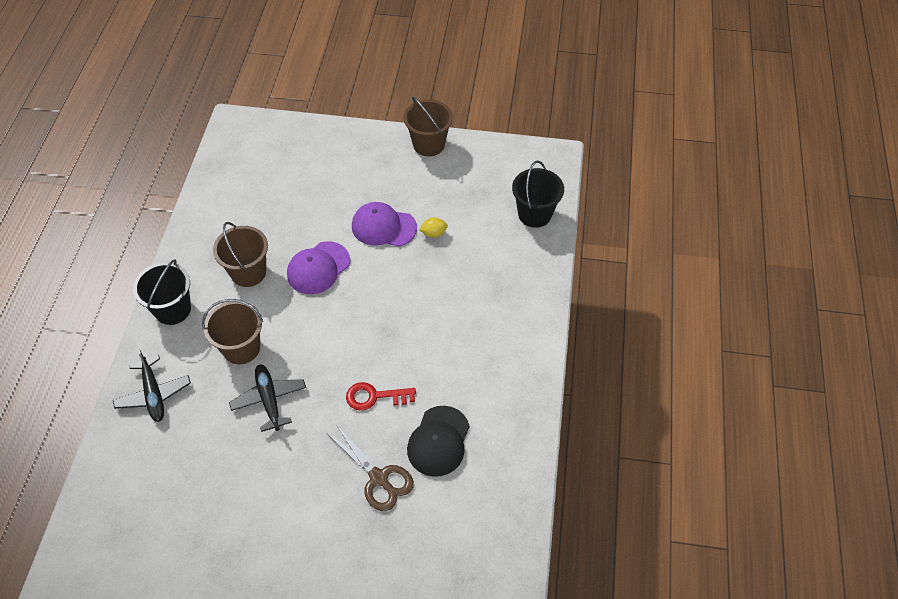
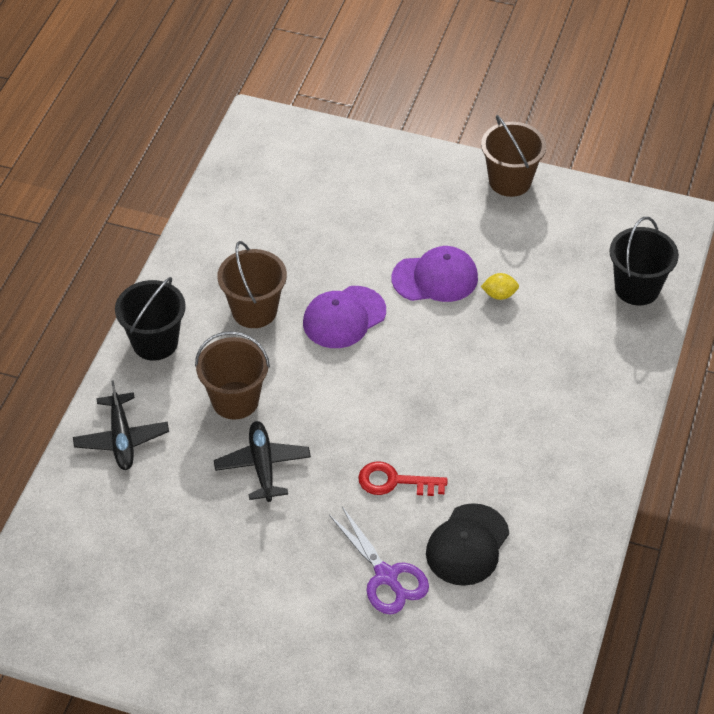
camera: 10 degrees right, 5 degrees down
brown scissors [328,426,414,511] -> purple scissors [329,506,429,615]
purple cap [352,202,417,247] -> purple cap turned 150 degrees clockwise [392,246,478,302]

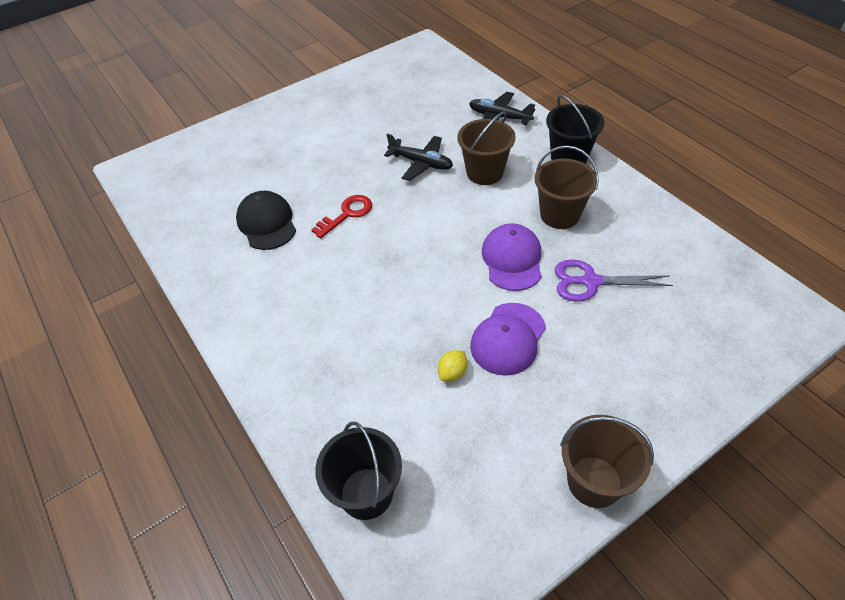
camera: 130 degrees right, 0 degrees up
purple scissors [329,506,429,615] -> purple scissors moved to [554,259,673,302]

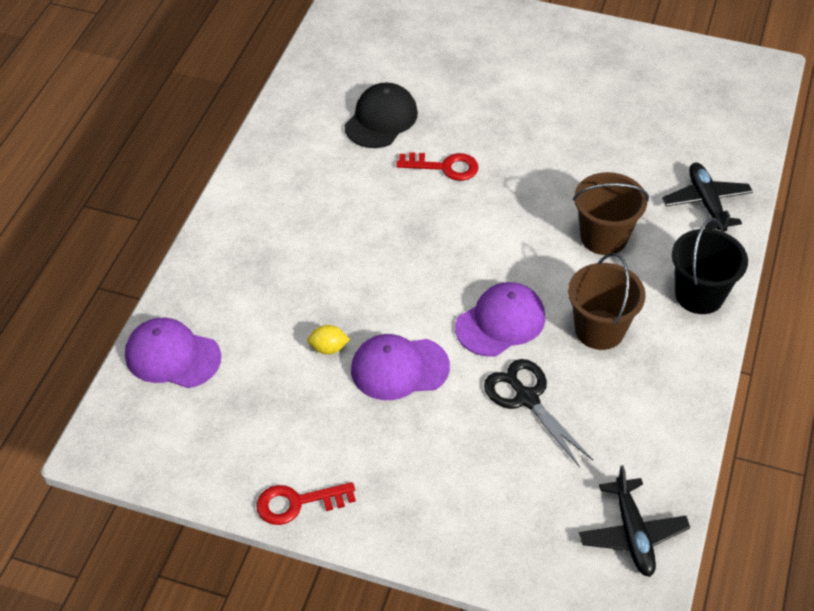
camera: 50 degrees right, 0 degrees up
black bucket [315,422,402,520] -> purple cap [125,318,221,388]
black plane [384,133,453,181] -> black plane moved to [579,465,690,577]
purple scissors [554,259,673,302] -> black scissors [484,359,593,467]
brown bucket [560,415,654,508] -> red key [256,482,356,525]

